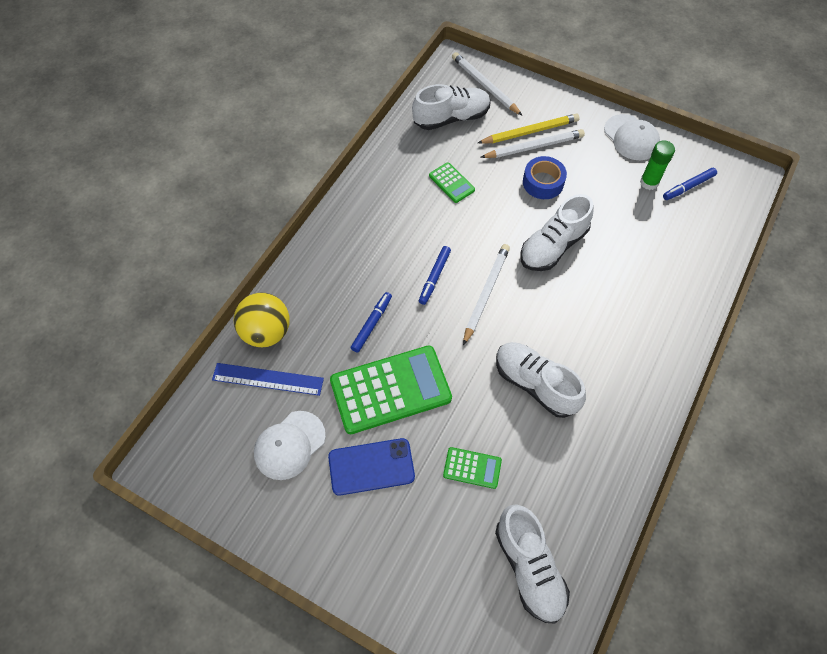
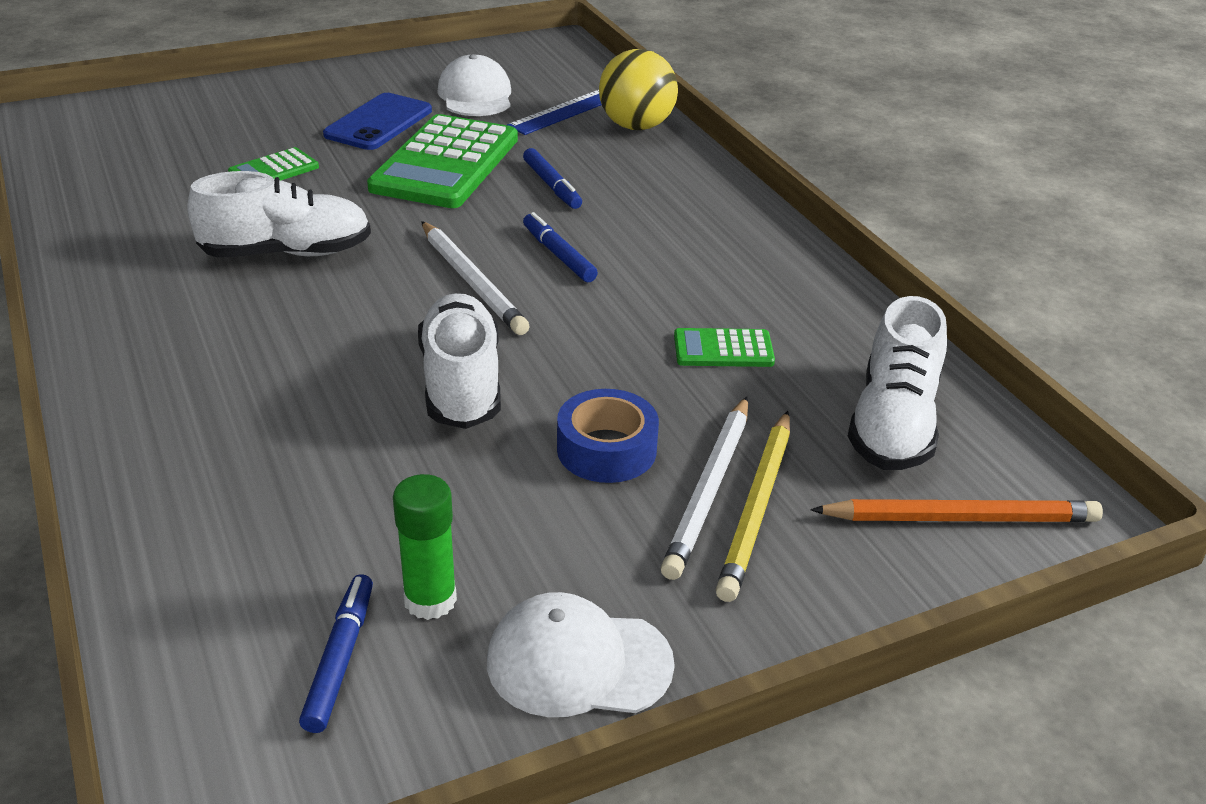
camera: 125 degrees right, 25 degrees down
white pencil [452,52,522,115] -> orange pencil [810,499,1103,522]
white shoe [495,504,570,623] -> none

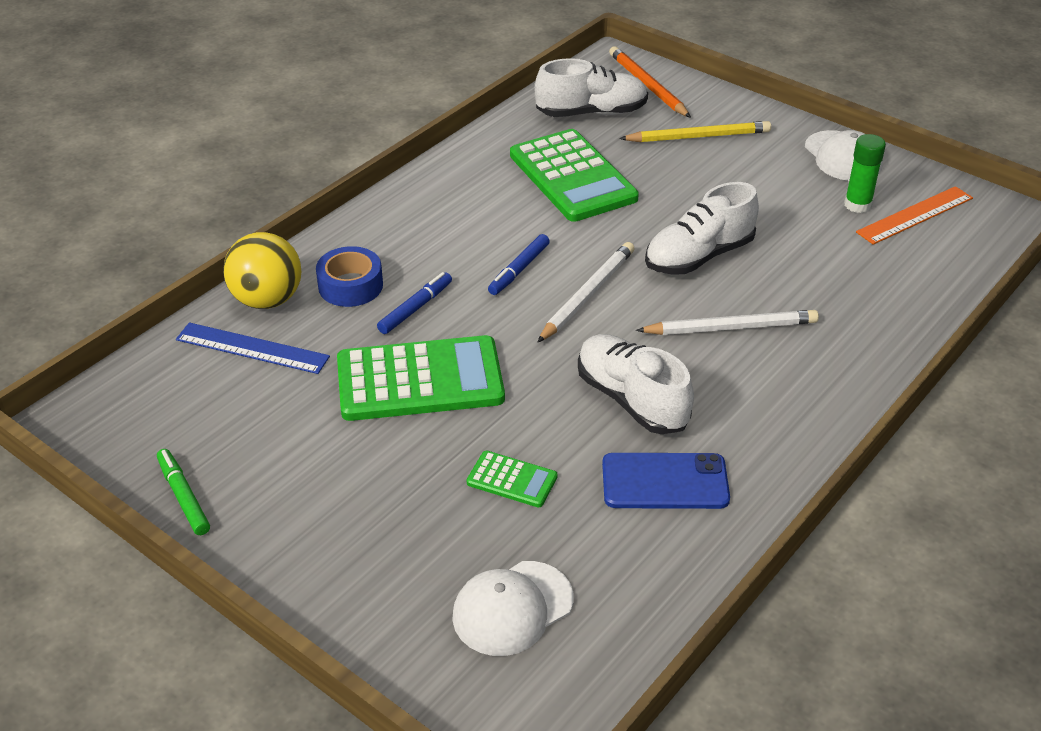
camera: 115 degrees left, 5 degrees up
blue marker [299,574,373,733] -> orange ruler [856,186,973,245]
blue phone [323,93,432,150] -> blue phone moved to [602,453,730,509]
white cap [437,54,511,116] -> white cap moved to [452,561,574,656]
blue tape [557,389,659,483] -> blue tape moved to [316,246,383,307]
white pencil [661,397,748,580] -> white pencil moved to [636,310,819,335]
green calculator [674,328,775,367] -> green calculator [510,129,639,222], size x2.13
none -> green marker [157,449,210,535]

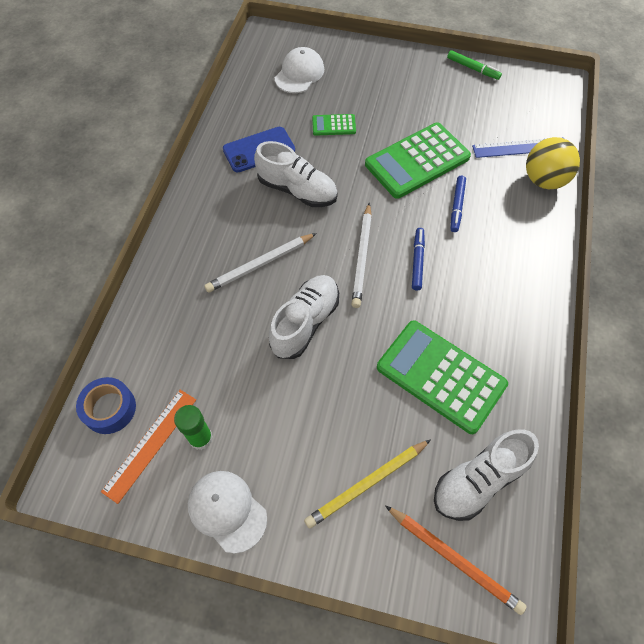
camera: 155 degrees right, 20 degrees up
blue tape [316,246,383,307] -> blue tape moved to [76,377,136,434]

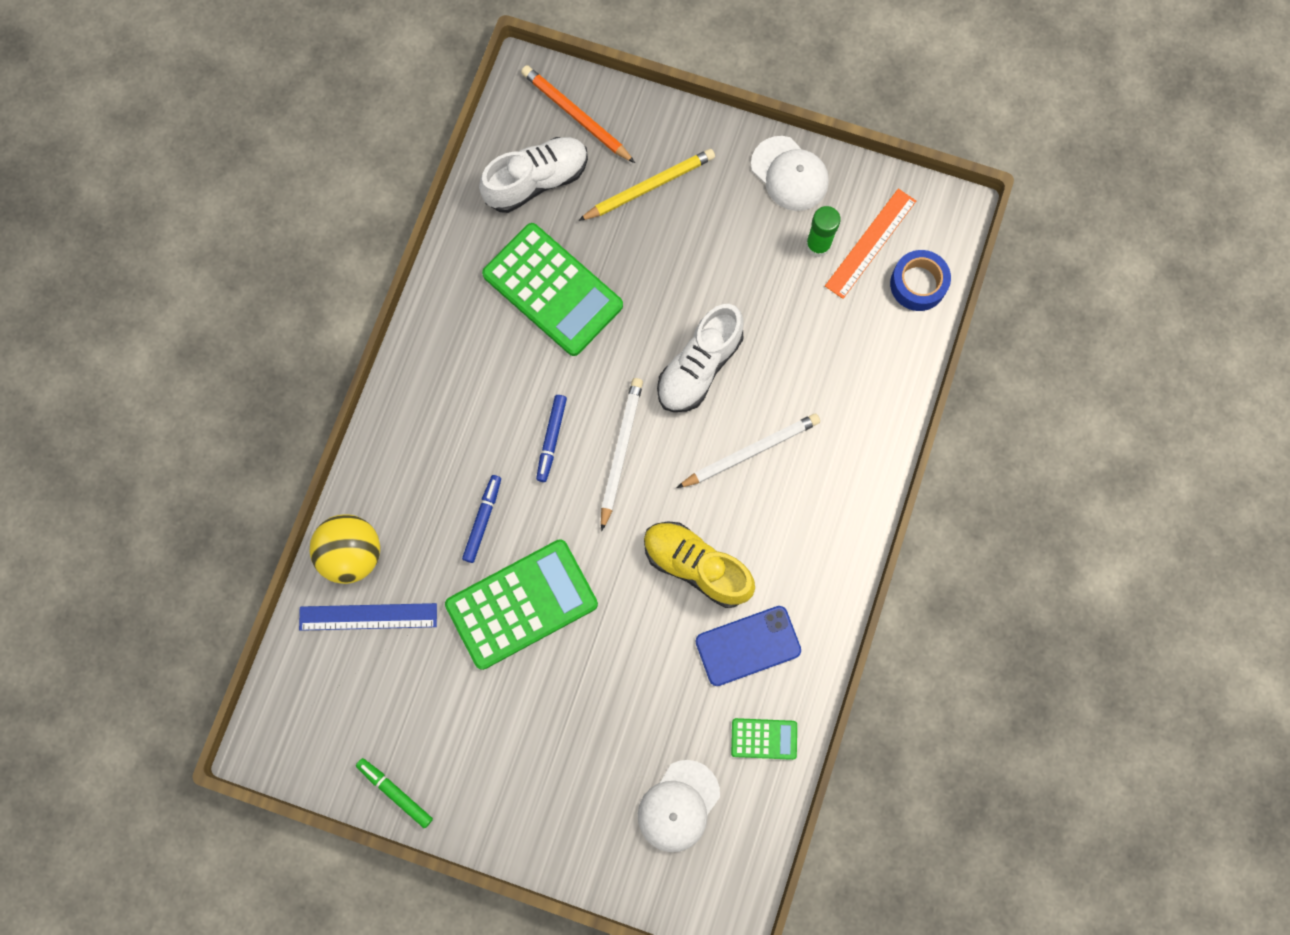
camera: 175 degrees left, 15 degrees up
white shoe [254,141,338,207] -> yellow shoe [644,521,755,608]
green calculator [312,114,356,136] -> green calculator moved to [731,718,797,760]

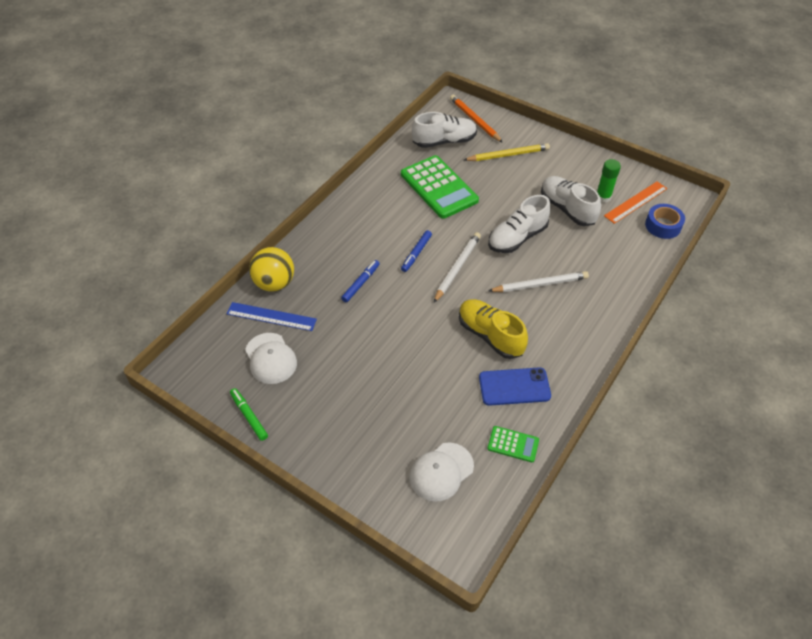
camera: 15 degrees right, 25 degrees down
green calculator [445,539,598,670] -> none
white cap [751,136,829,211] -> white cap moved to [245,333,297,384]
none -> white shoe [541,176,601,226]

